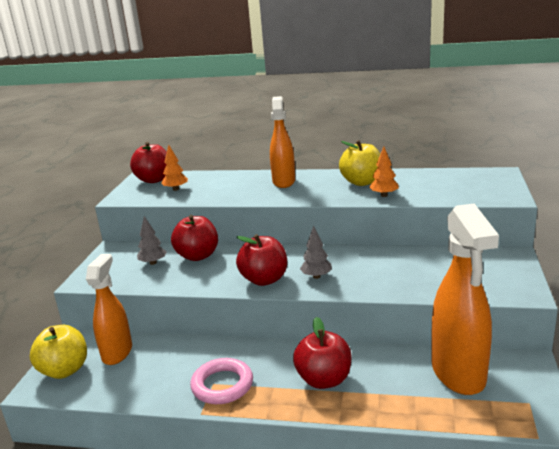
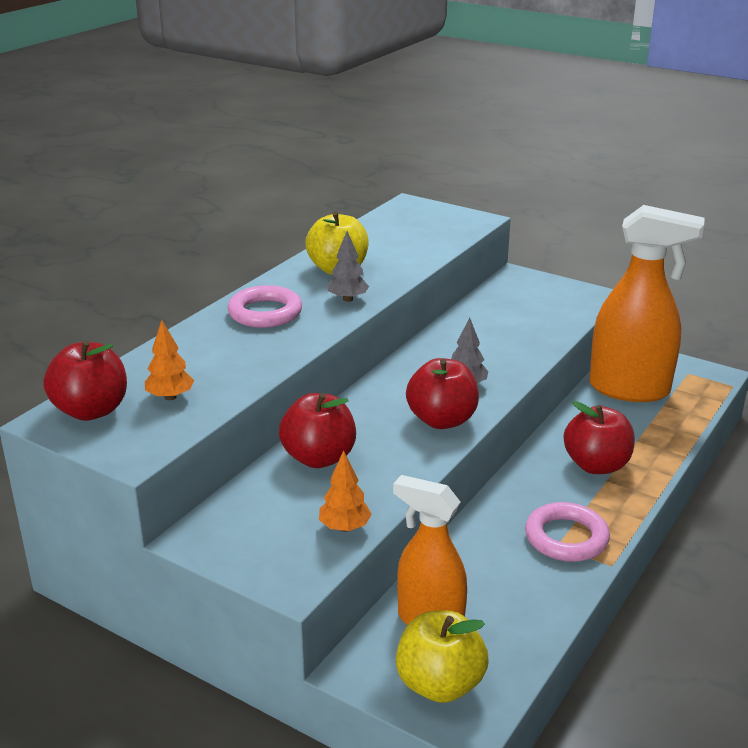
camera: 70 degrees left, 5 degrees up
grey tree [137,216,167,265] -> grey tree moved to [327,231,369,302]
orange spray bottle [270,96,295,188] -> pink ring [227,285,302,328]
orange tree [369,147,399,197] -> orange tree moved to [319,451,372,532]

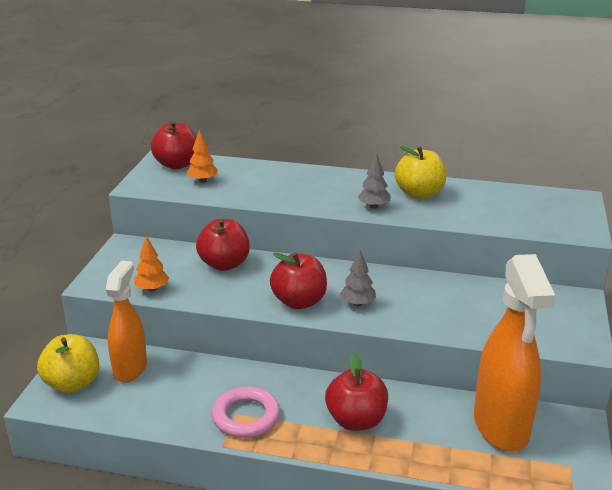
camera: 70 degrees right, 0 degrees up
pink ring [227,285,302,328] -> none

